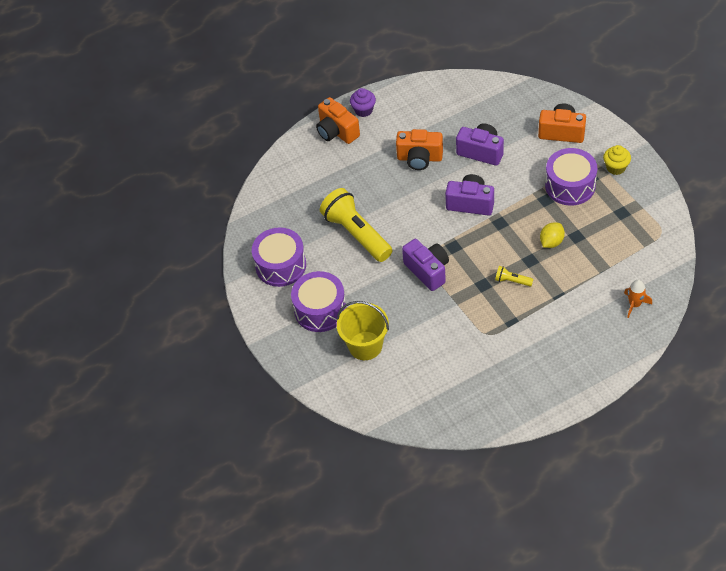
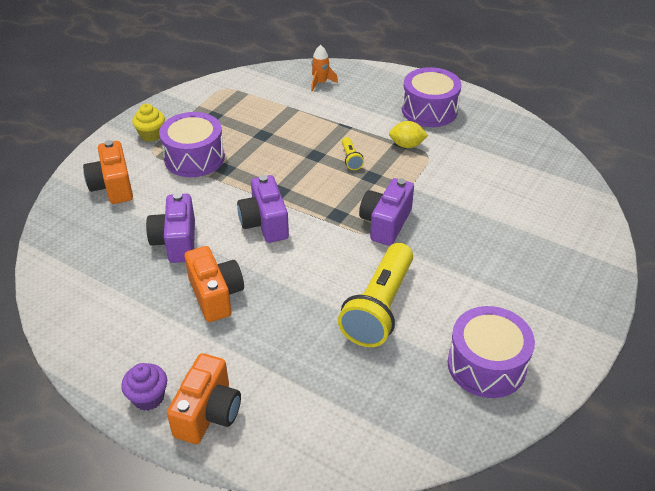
camera: 125 degrees left, 10 degrees down
purple drum [291,271,346,332] -> purple drum moved to [402,67,462,127]
yellow bucket [337,301,389,360] -> none
yellow lemon [540,222,565,248] -> yellow lemon moved to [389,121,428,148]

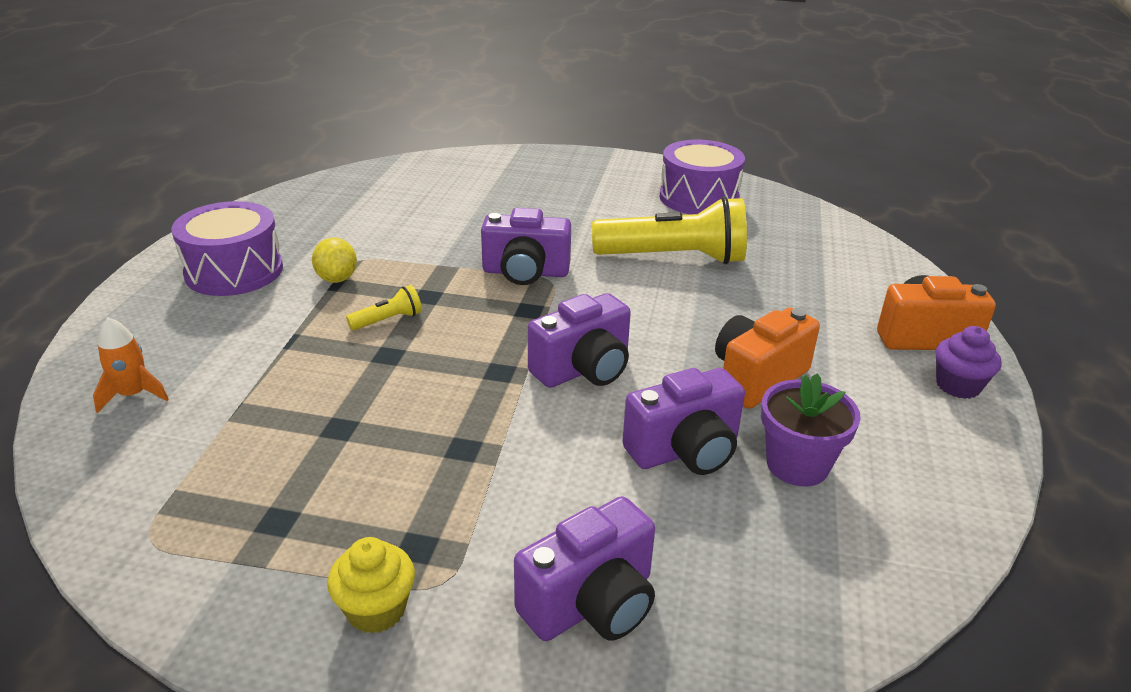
camera: 110 degrees left, 10 degrees down
orange camera [83,140,133,204] -> purple camera [514,496,655,641]
purple drum [159,112,225,177] -> none
none -> purple flower pot [761,373,861,486]

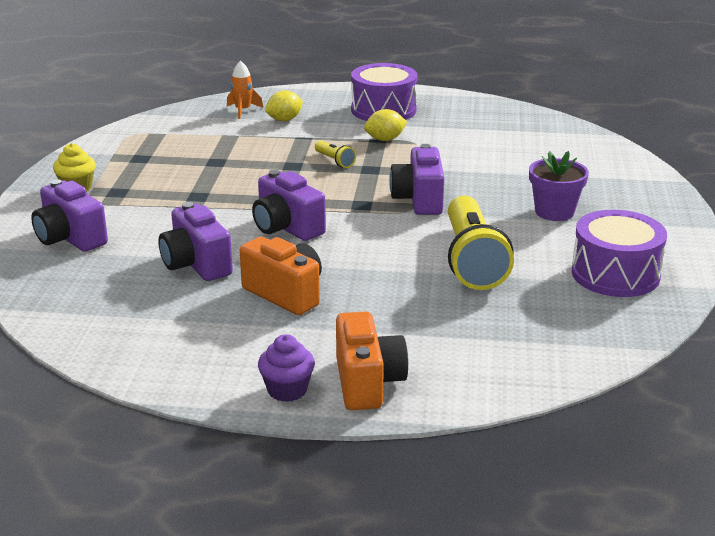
camera: 85 degrees right, 5 degrees down
purple flower pot [761,373,861,486] -> purple flower pot moved to [529,151,589,221]
none -> yellow lemon [265,90,303,121]

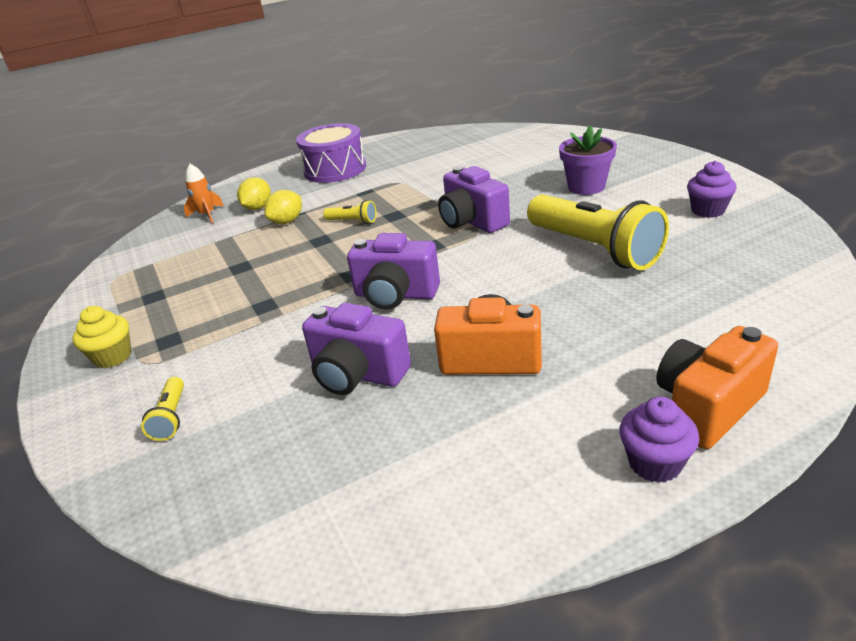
camera: 30 degrees left, 5 degrees up
purple camera [31,179,108,252] -> yellow flashlight [141,377,184,441]
orange camera [336,312,409,410] -> orange camera turned 90 degrees counterclockwise [657,326,778,449]
yellow lemon [364,109,407,141] -> yellow lemon moved to [264,190,302,224]
purple drum [572,210,667,297] -> purple cupcake [687,161,737,218]

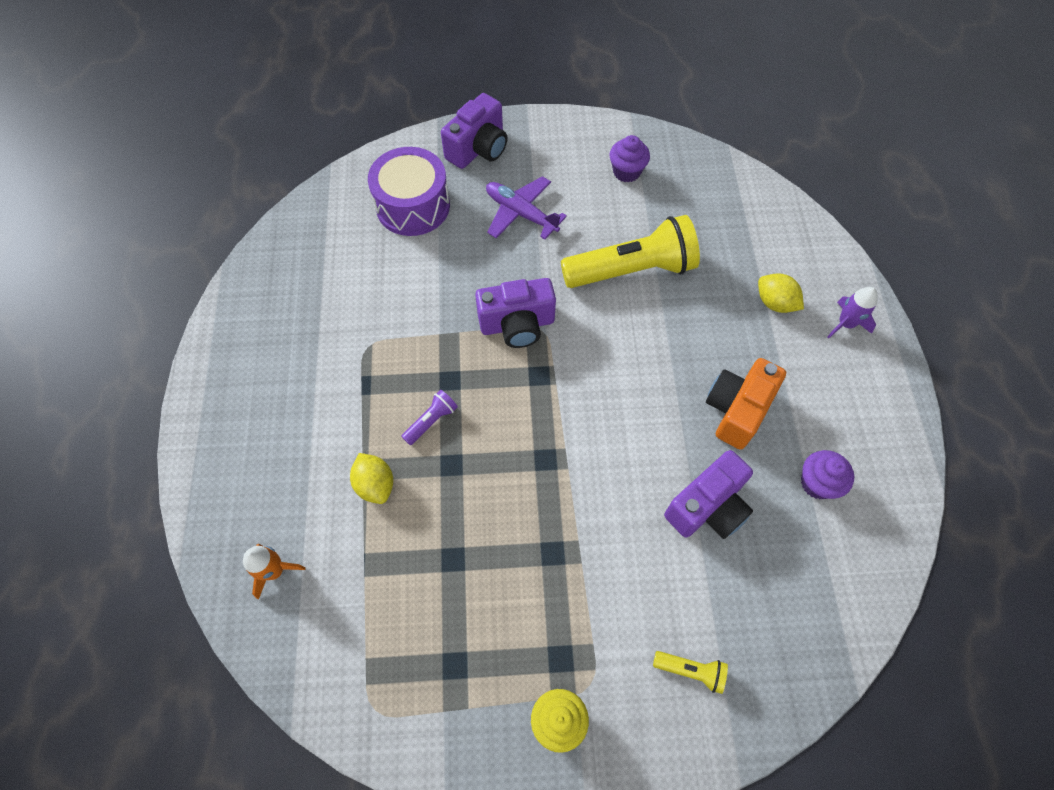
camera: 70 degrees left, 30 degrees up
yellow lemon [237,177,271,210] -> yellow lemon moved to [758,273,804,313]
purple drum [296,123,366,183] -> purple drum moved to [368,147,450,236]
yellow flashlight [323,200,376,224] -> purple flashlight [401,390,458,445]
purple camera [347,233,440,310] -> purple camera moved to [441,93,508,169]
purple flower pot [559,125,617,195] -> purple plane [486,176,567,240]
purple cupcake [619,397,699,483] -> purple cupcake moved to [801,450,854,499]
orange camera [657,326,778,449] -> purple rocket [828,287,878,338]

